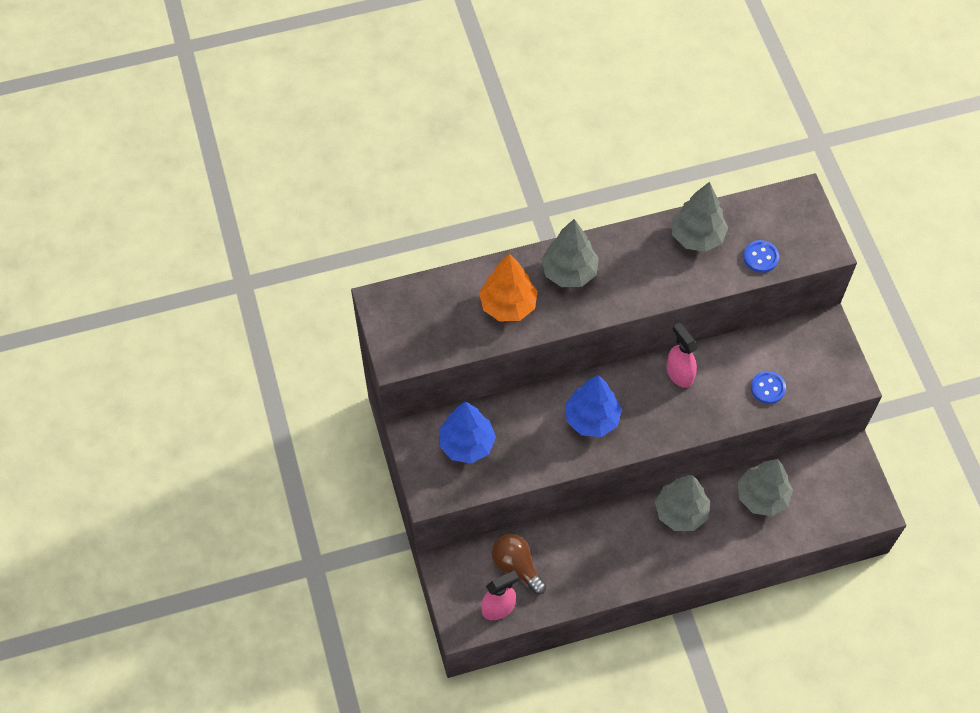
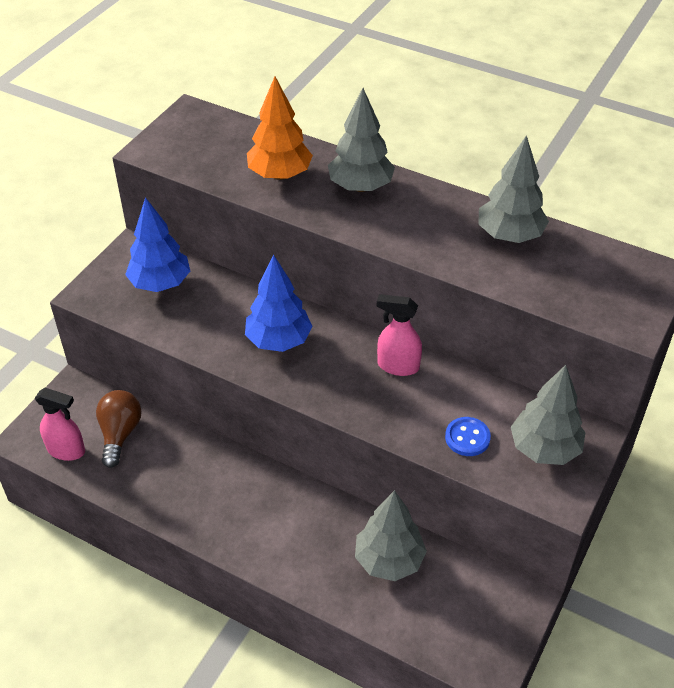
camera: 45 degrees right, 15 degrees down
grey tree [655,475,710,531] -> grey tree moved to [511,365,585,465]
pink spray bottle [667,323,697,388] -> pink spray bottle turned 90 degrees counterclockwise [377,294,422,376]
blue button [743,240,779,273] -> none

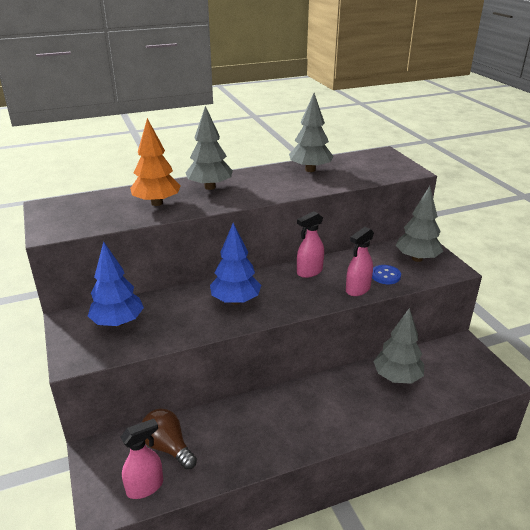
camera: 50 degrees left, 15 degrees down
none -> pink spray bottle [346,227,374,296]

